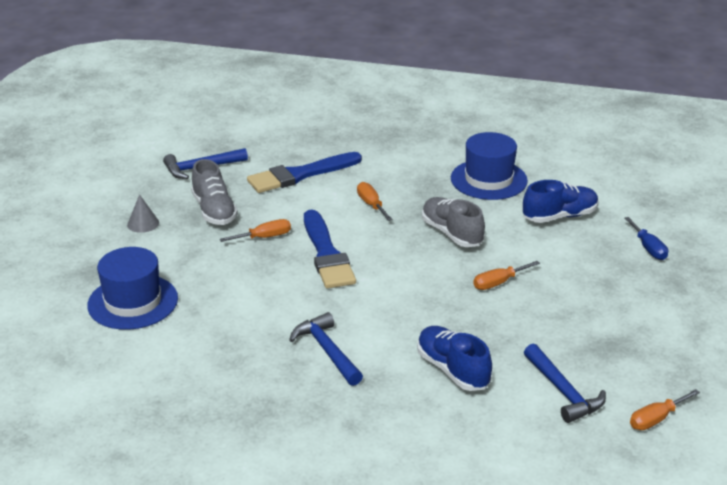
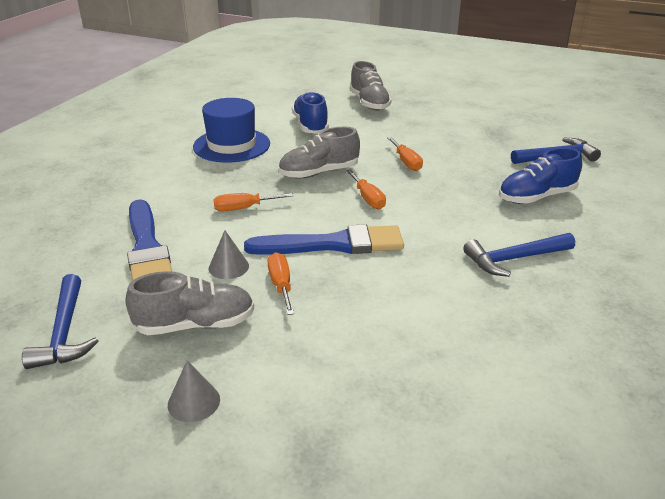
camera: 80 degrees left, 0 degrees up
blue hat [87,247,178,330] -> none
blue screwdriver [624,217,668,260] -> grey shoe [350,61,392,110]
orange screwdriver [630,389,700,430] -> orange screwdriver moved to [346,170,386,209]
none -> grey cone [209,230,249,279]

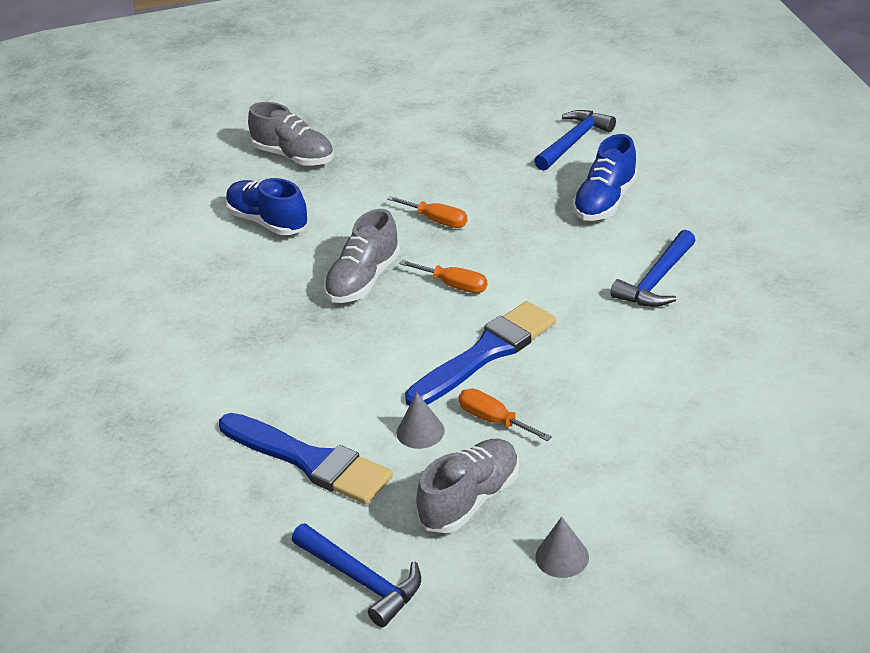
camera: 35 degrees left, 5 degrees up
blue hat [193,98,270,162] -> none
orange screwdriver [213,193,293,211] -> none

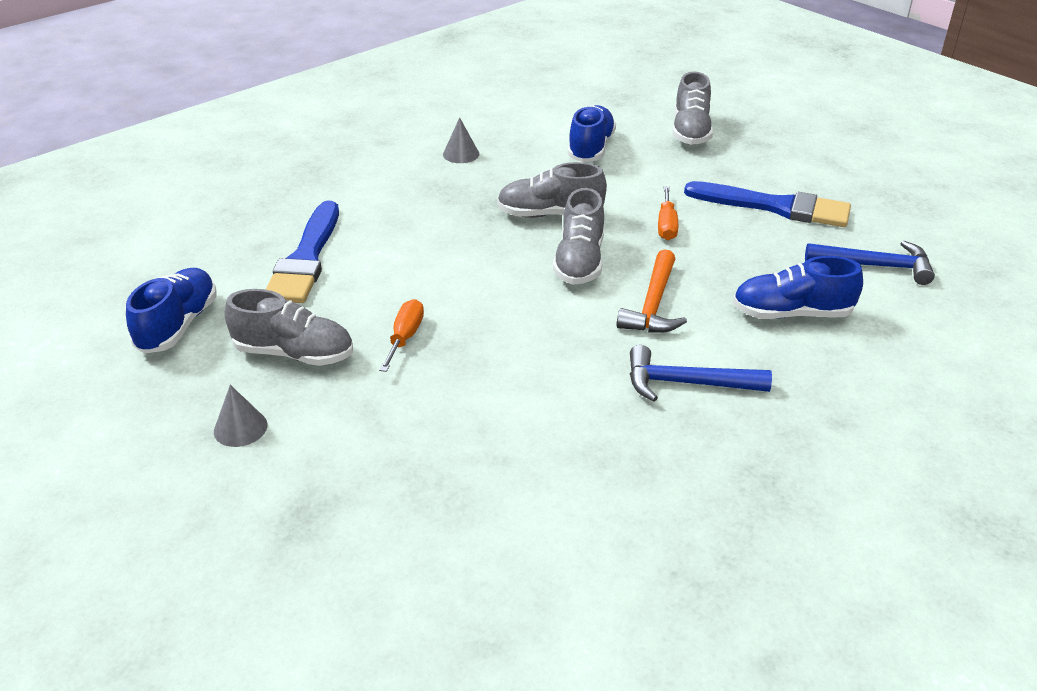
camera: 60 degrees right, 0 degrees up
blue hammer [292,523,421,627] -> blue shoe [126,268,217,354]
grey cone [397,392,445,449] -> grey cone moved to [443,117,479,163]
orange screwdriver [399,260,487,293] -> grey shoe [553,188,604,285]
blue brush [405,301,556,406] -> blue brush moved to [684,181,851,227]
none -> orange hammer [617,249,687,333]

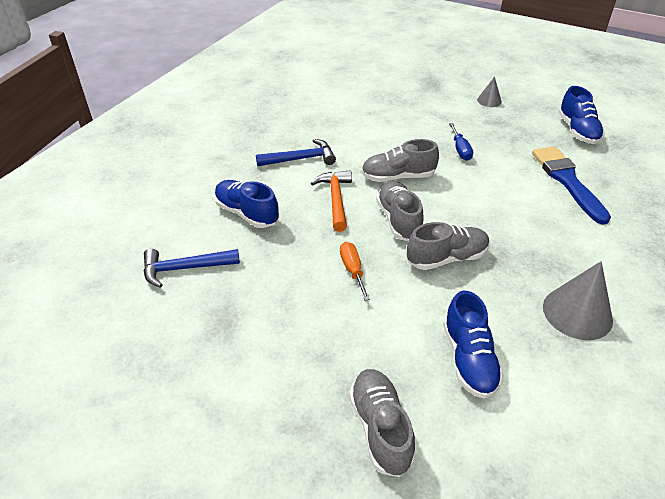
camera: 160 degrees right, 5 degrees up
grey shoe [225,289,353,366] -> grey shoe moved to [361,139,439,182]
orange screwdriver [379,299,424,372] -> blue screwdriver [449,123,473,161]
grey cone [443,117,479,163] -> grey cone [543,261,613,340], size x1.84
blue brush [684,181,851,227] -> none
blue shoe [733,256,863,319] -> blue shoe turned 120 degrees counterclockwise [214,180,279,228]

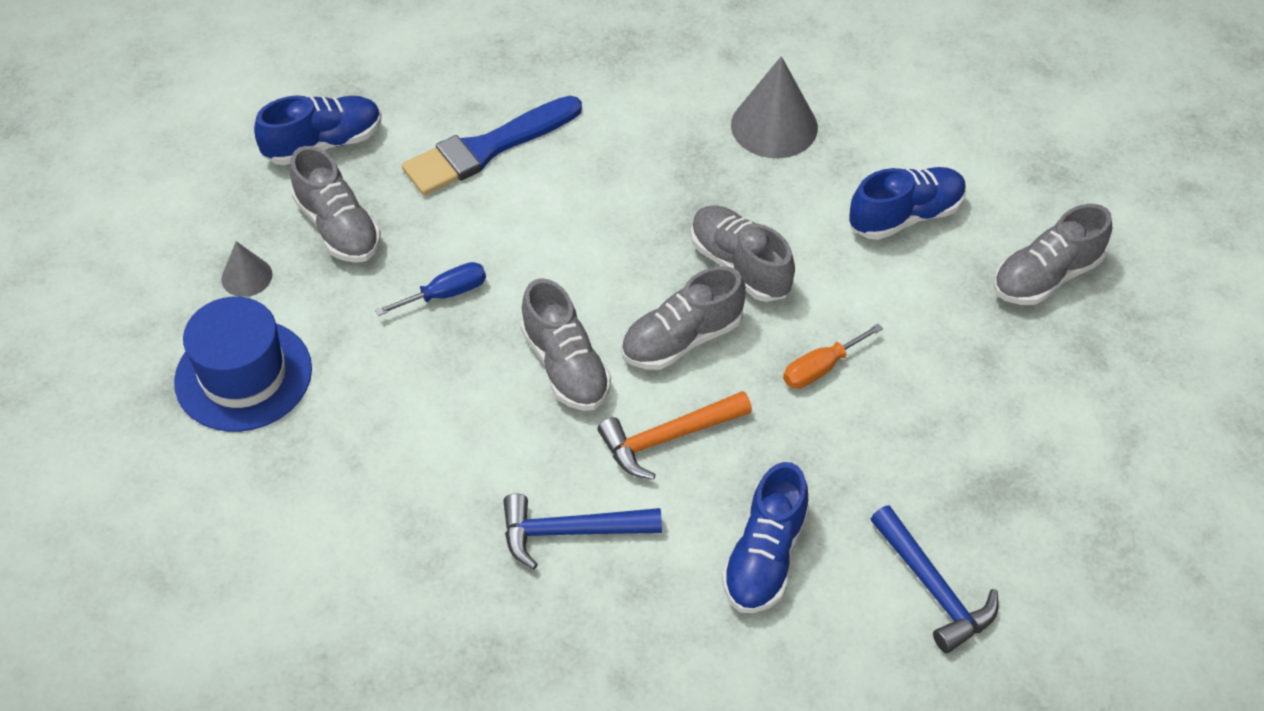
camera: 110 degrees left, 10 degrees up
blue hammer [256,139,336,166] -> blue hammer turned 60 degrees counterclockwise [503,493,662,569]
none -> blue hat [174,297,312,432]
none -> grey shoe [290,146,381,263]

